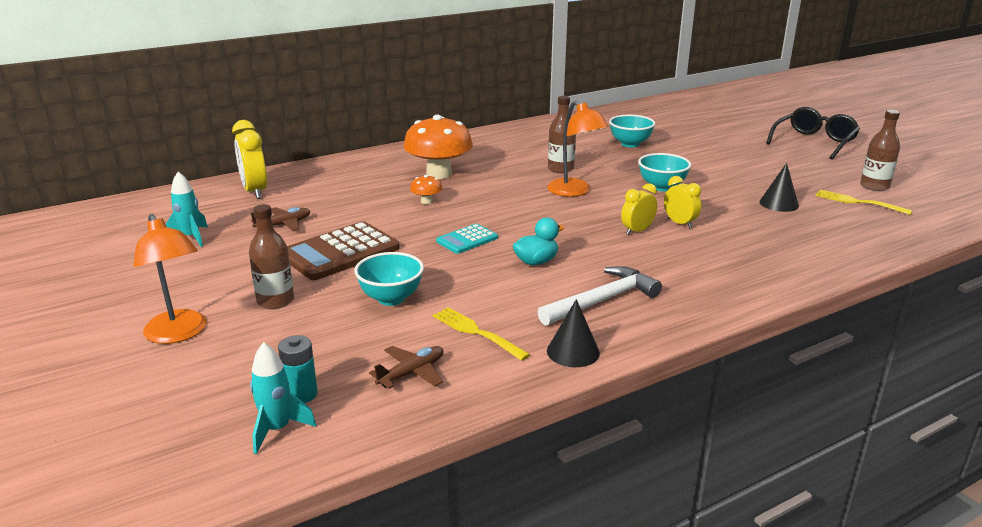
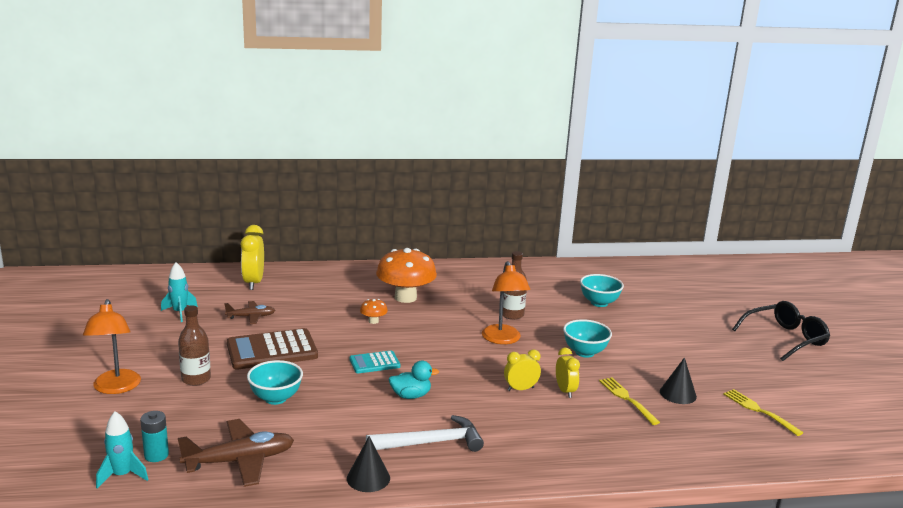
camera: 20 degrees right, 5 degrees down
brown plane [369,346,443,389] -> brown plane [178,419,294,487], size x1.73
yellow fork [433,307,530,361] -> yellow fork moved to [599,377,660,425]
brown bottle [860,110,900,191] -> none

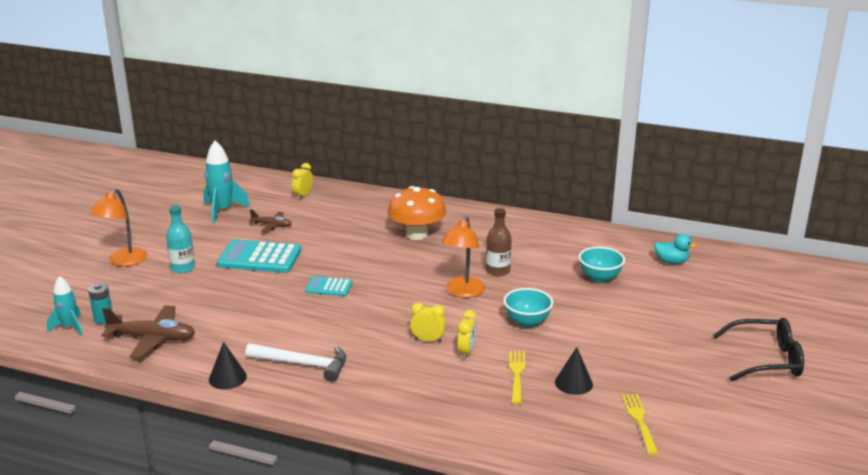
camera: 30 degrees right, 5 degrees up
turquoise rocket [161,262,198,322] -> turquoise rocket [203,140,250,224], size x1.57
brown bottle [178,305,211,386] -> turquoise bottle [166,205,195,273]
brown calculator [227,328,318,370] -> turquoise calculator [217,239,301,273]
yellow clock [240,225,264,290] -> yellow clock [292,163,313,200], size x0.63
turquoise bowl [247,360,303,405] -> none
orange mushroom [360,299,388,324] -> none
turquoise duck [389,361,439,399] -> turquoise duck moved to [654,234,698,264]

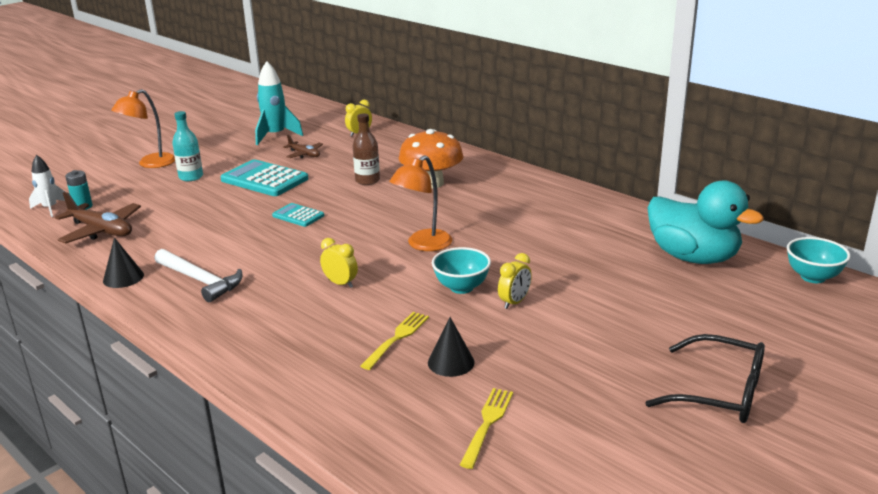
camera: 25 degrees right, 0 degrees up
turquoise rocket [47,276,83,336] -> white rocket [29,155,65,217]
yellow clock [457,310,477,359] -> yellow clock moved to [498,253,532,309]
brown bottle [486,208,512,276] -> brown bottle moved to [353,113,380,185]
turquoise bowl [579,247,625,283] -> turquoise bowl moved to [787,237,851,283]
turquoise duck [654,234,698,264] -> turquoise duck [647,180,764,264], size x2.19

